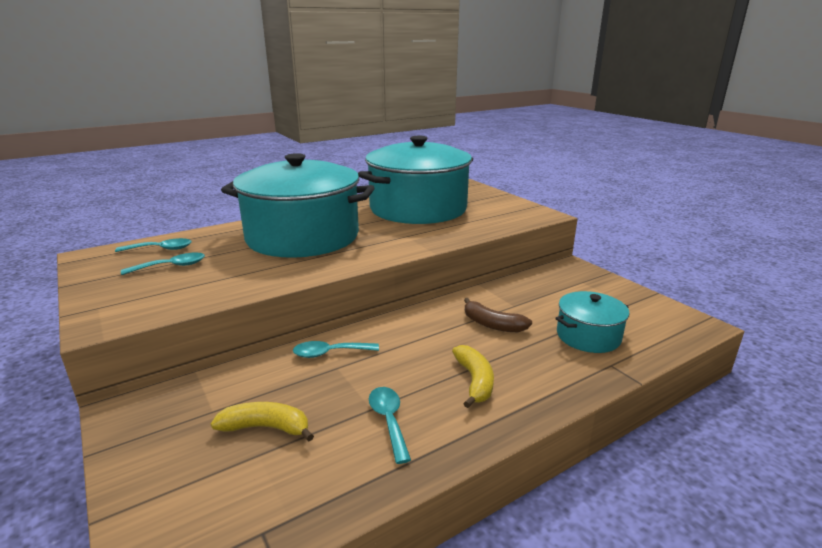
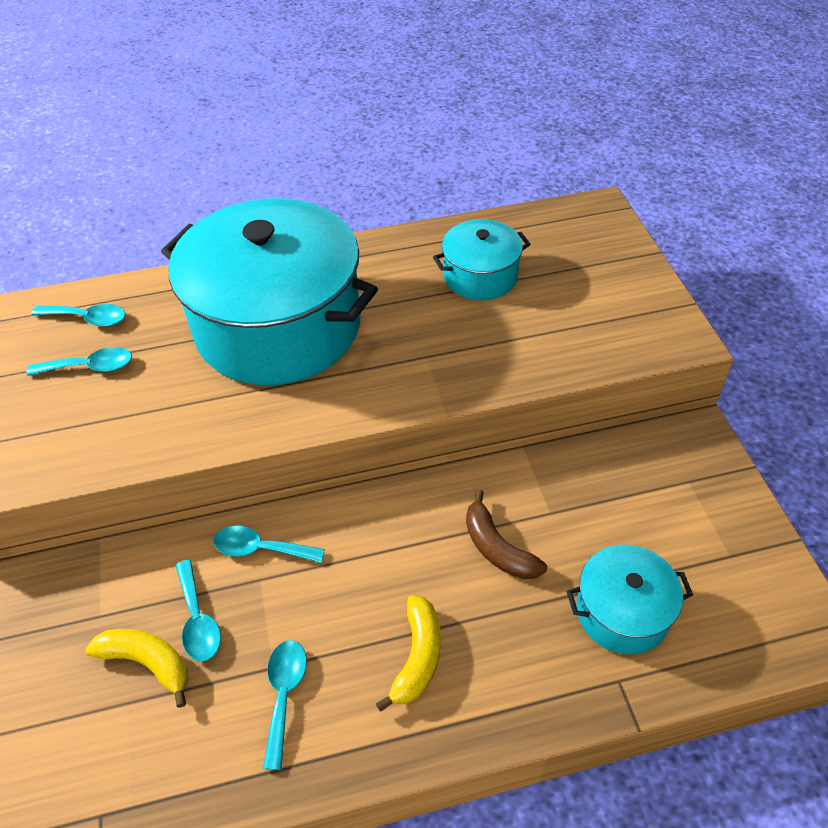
camera: 20 degrees right, 25 degrees up
turquoise pot [358,136,473,224] -> turquoise pot [433,219,531,300], size x0.47
none -> turquoise spoon [175,560,221,661]

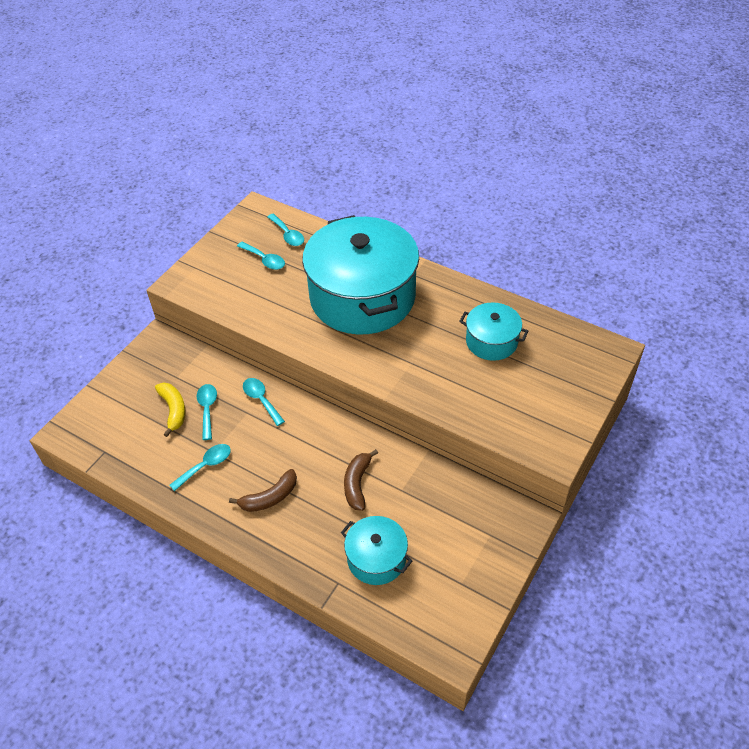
camera: 45 degrees right, 0 degrees up
turquoise spoon [175,560,221,661] -> turquoise spoon turned 150 degrees clockwise [196,384,217,440]
yellow banana [376,595,441,712] -> brown banana [229,469,297,512]

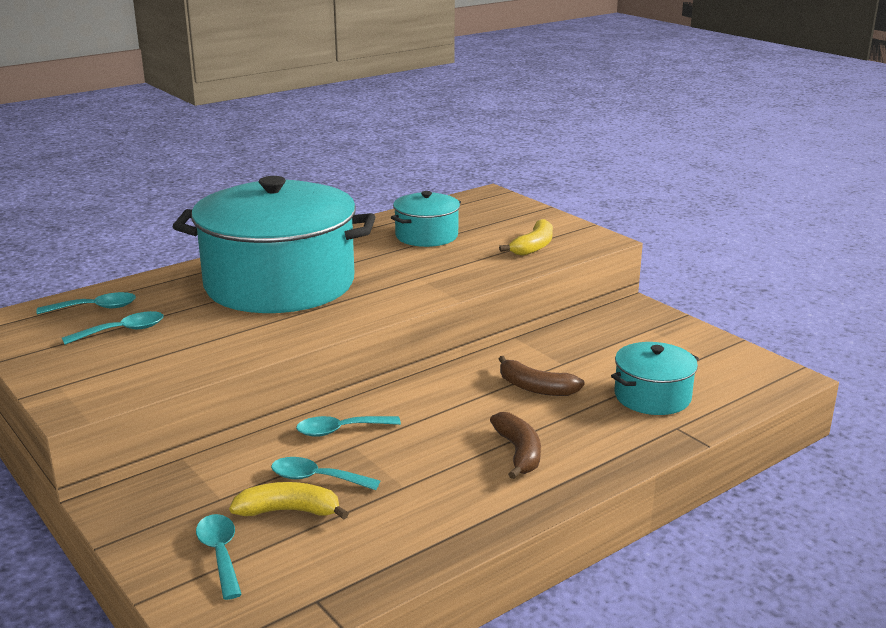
camera: 70 degrees left, 25 degrees down
turquoise spoon [169,444,231,491] -> turquoise spoon moved to [196,514,242,600]
none -> yellow banana [499,219,553,256]

